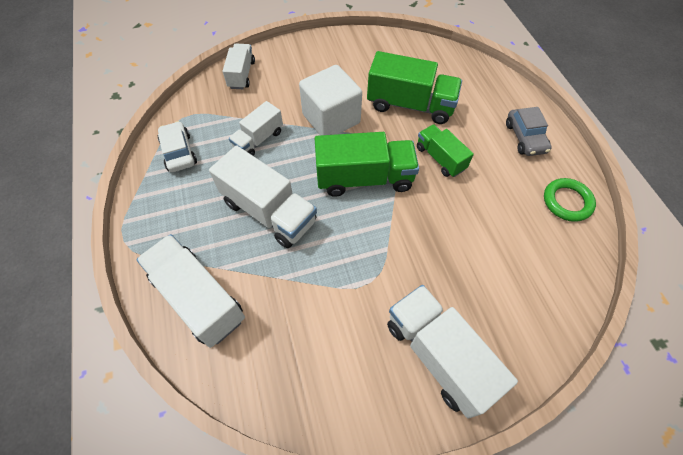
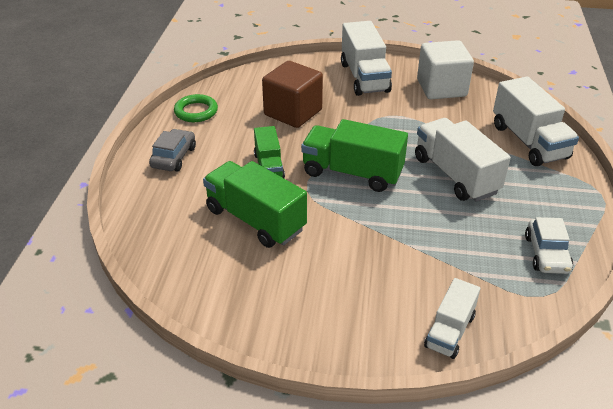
camera: 155 degrees left, 20 degrees down
white truck [229,101,283,156] -> none
white cube [299,65,362,135] -> white cube moved to [417,40,474,99]
none -> brown cube [262,61,323,128]

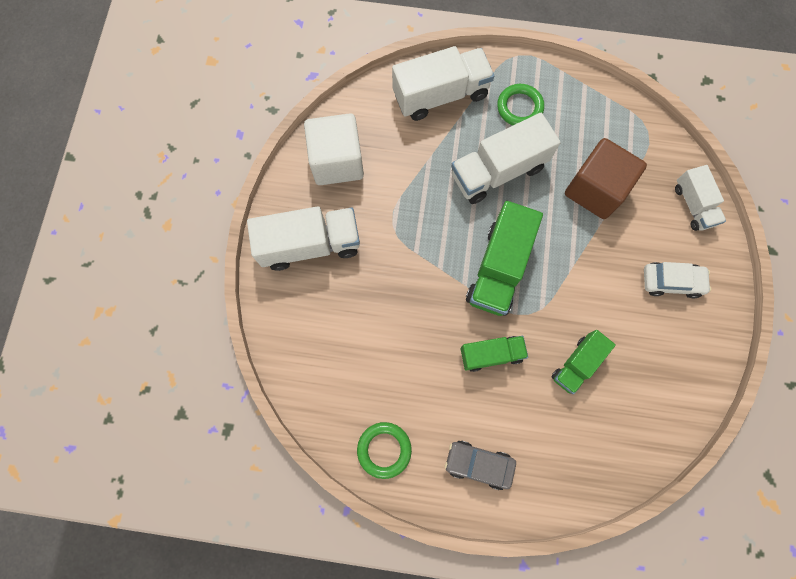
camera: 90 degrees left, 35 degrees up
green truck [203,161,307,248] -> green truck [552,330,616,394], size x0.59
brown cube [262,61,323,128] -> brown cube moved to [565,138,647,219]
white truck [424,278,480,359] -> white truck turned 45 degrees clockwise [675,165,726,231]
white car [525,217,573,274] -> white car moved to [644,262,711,298]
none -> green ring [497,84,544,125]

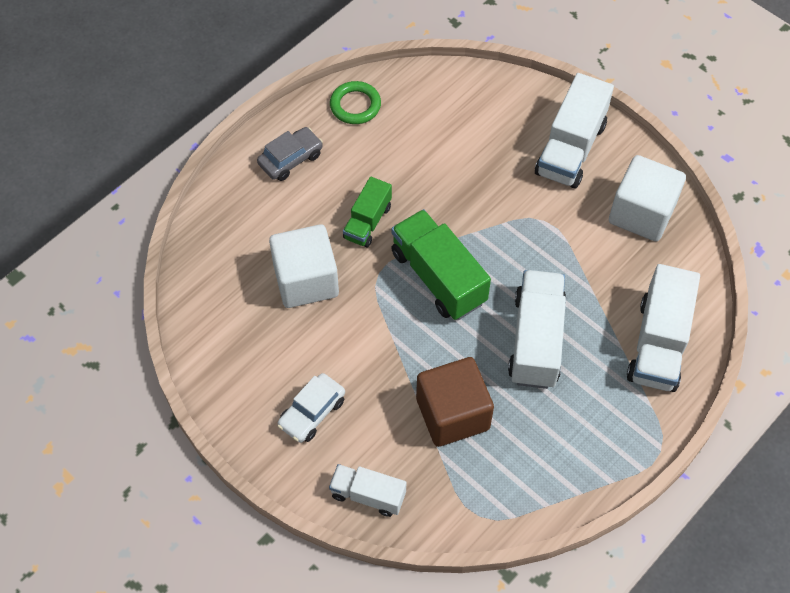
camera: 125 degrees right, 15 degrees down
green ring [497,84,544,125] -> none
green truck [552,330,616,394] -> white cube [269,224,339,308]

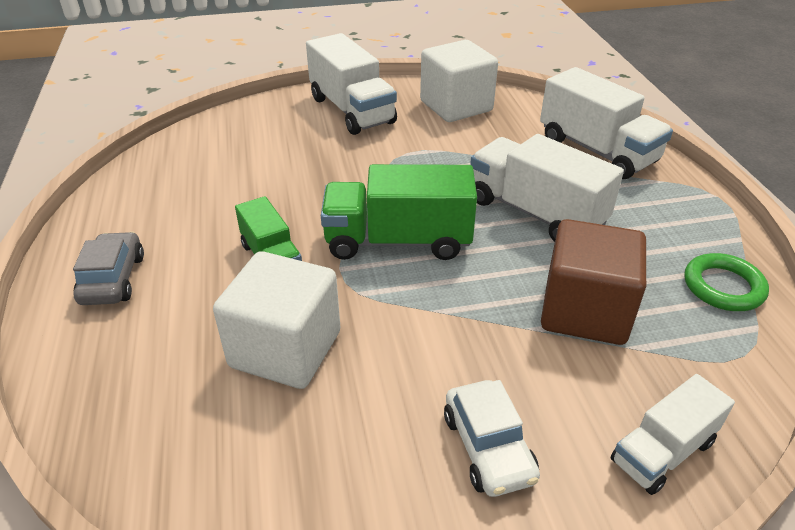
camera: 55 degrees left, 20 degrees down
green ring [330,81,381,124] -> green ring moved to [685,253,769,311]

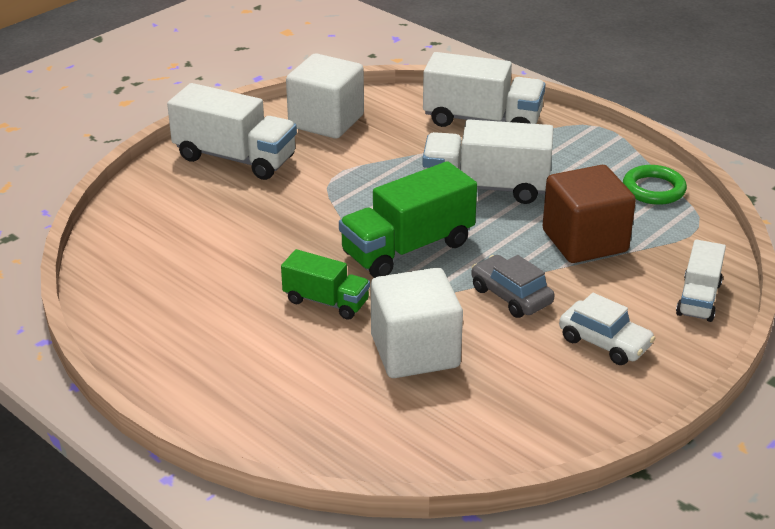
camera: 35 degrees left, 5 degrees down
grey car [73,232,144,305] -> grey car moved to [471,255,555,318]

